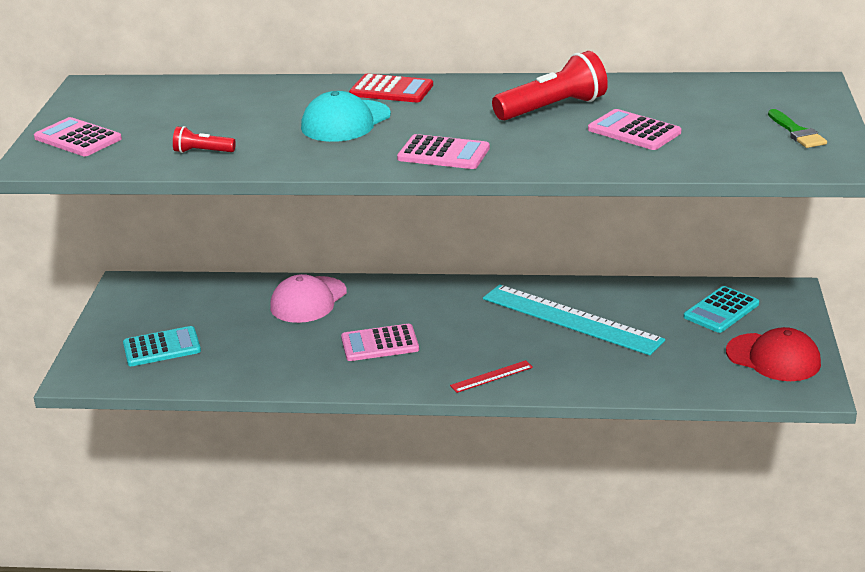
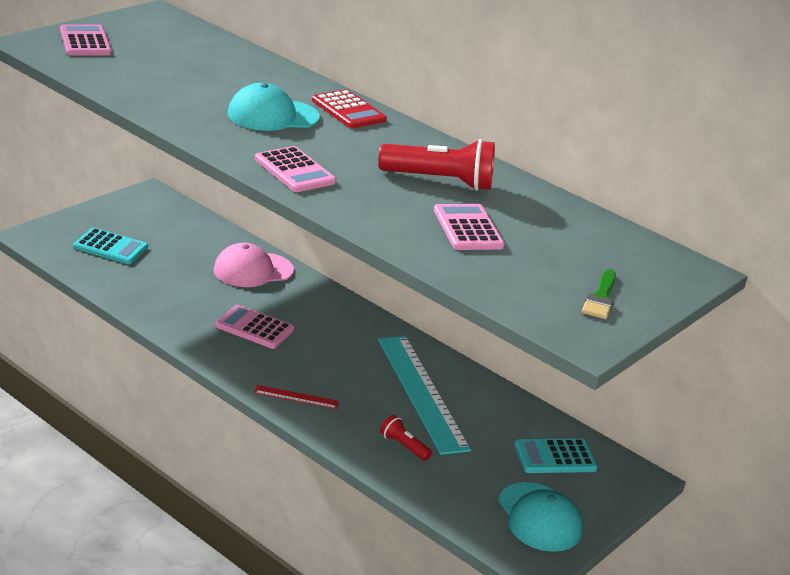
camera: 30 degrees right, 0 degrees up
red flashlight [173,126,236,153] -> red flashlight moved to [380,415,432,461]
red cap [726,327,821,381] -> turquoise cap [498,482,583,552]

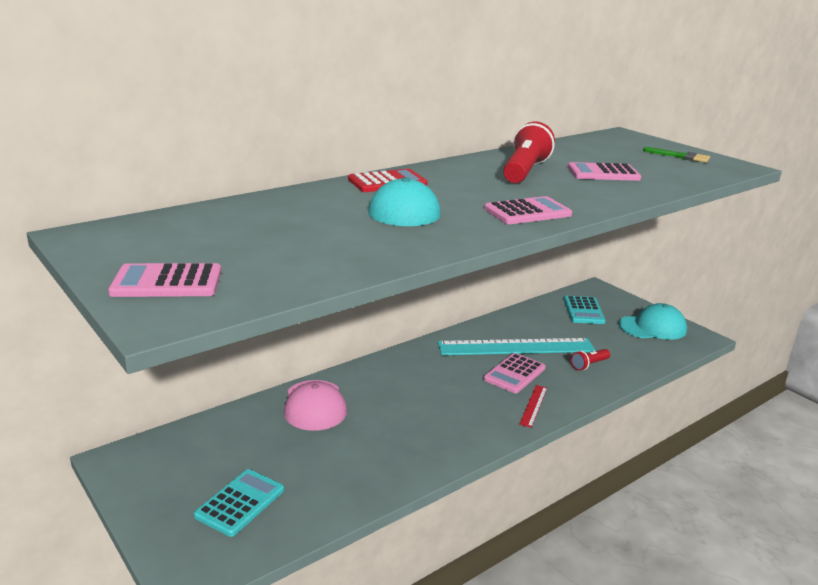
camera: 75 degrees left, 5 degrees down
pink calculator [215,305,294,349] -> pink calculator moved to [483,353,545,393]

